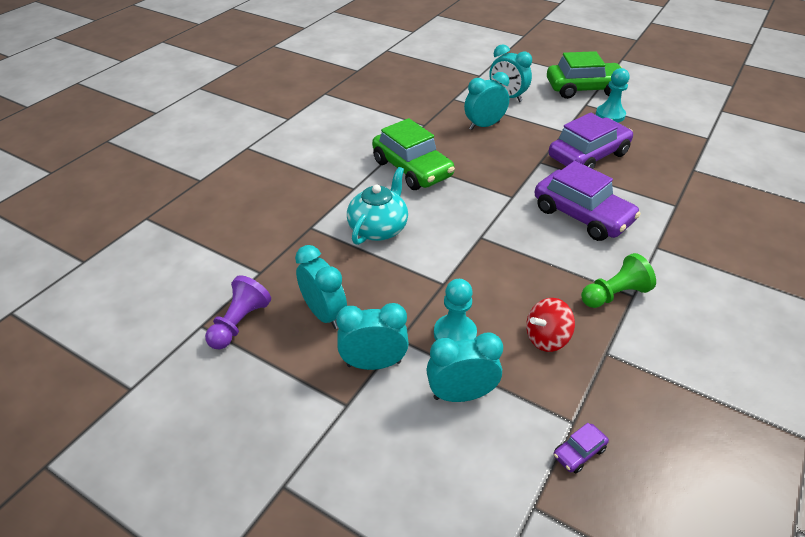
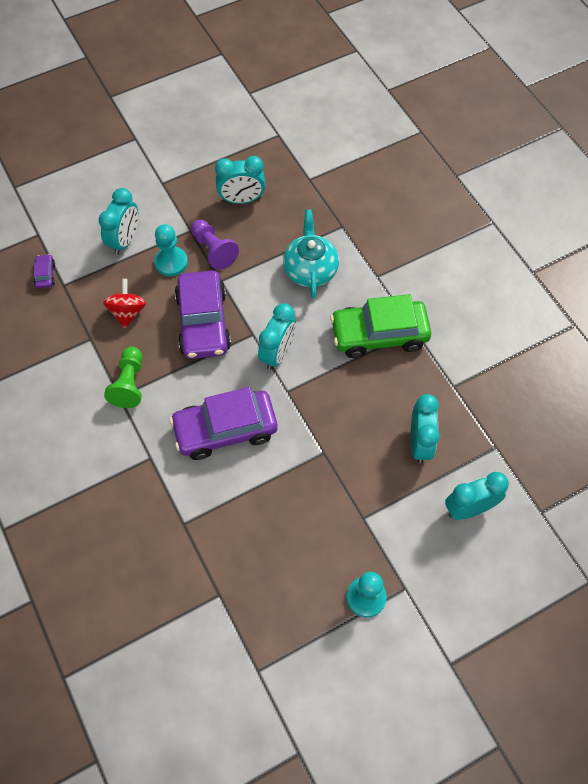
camera: 120 degrees right, 20 degrees up
purple pawn [205,275,271,349] -> purple pawn moved to [191,219,239,270]
turquoise clock [336,303,409,370] -> turquoise clock moved to [258,303,296,370]
turquoise teapot [347,167,408,245] -> turquoise teapot turned 150 degrees counterclockwise [283,209,339,298]
green car [547,51,622,99] -> none
purple car [549,113,633,169] -> purple car moved to [175,270,231,359]

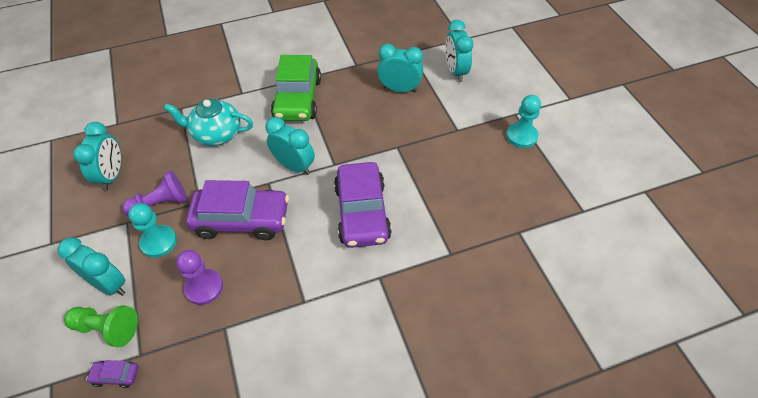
camera: 80 degrees left, 10 degrees down
red spinning top [103,279,146,328] -> purple pawn [176,250,223,305]
green pawn [104,347,142,408] -> green pawn moved to [64,306,138,347]

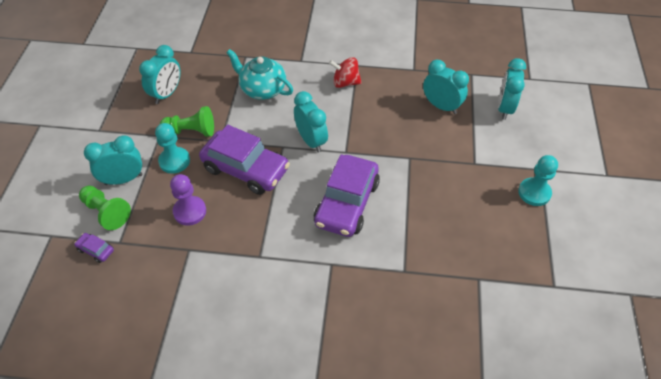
camera: 25 degrees right, 0 degrees up
turquoise clock [57,237,125,296] -> turquoise clock turned 75 degrees counterclockwise [84,135,143,185]
purple pawn [123,171,187,217] -> green pawn [160,106,214,137]
green car [271,55,321,121] -> red spinning top [329,57,362,88]

